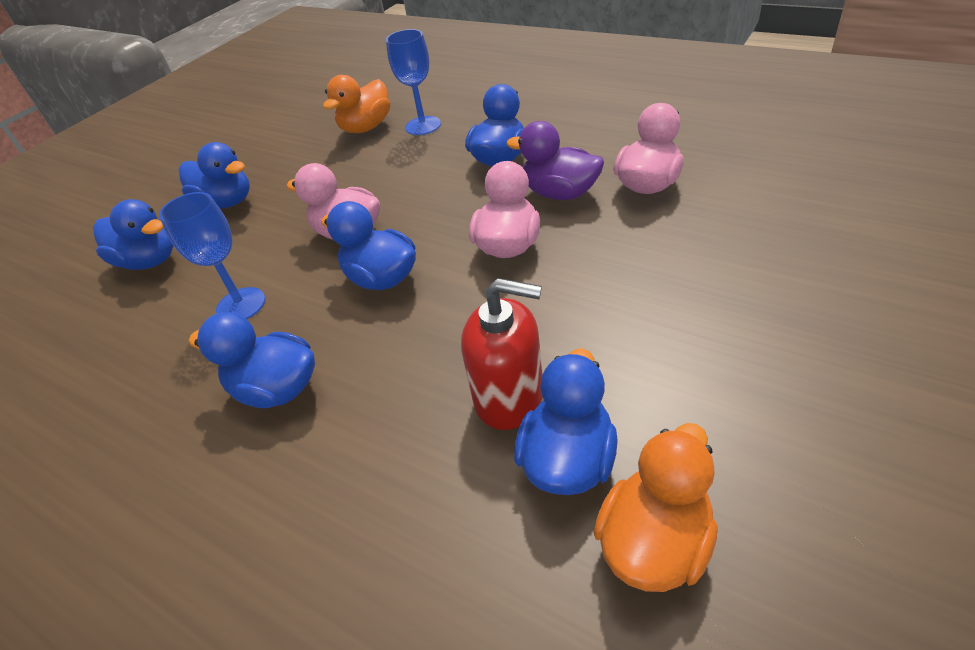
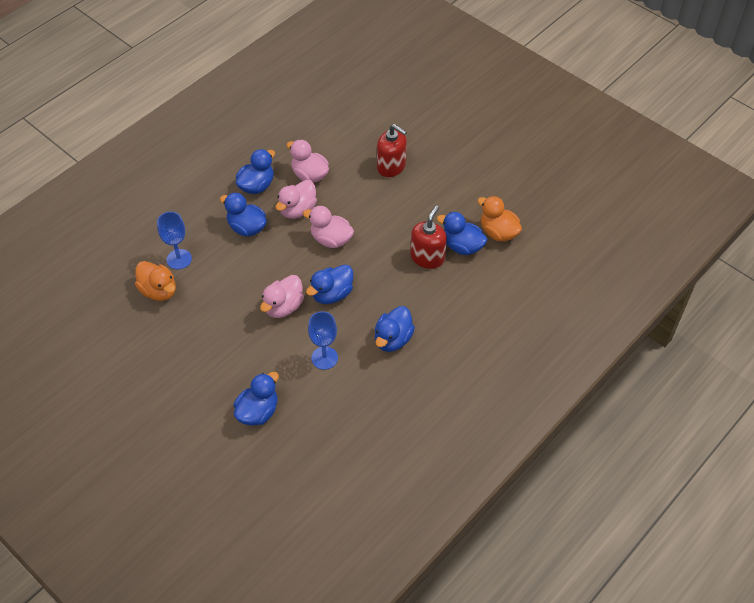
camera: 85 degrees left, 10 degrees up
blue duck [179,142,250,208] -> blue duck moved to [236,149,275,194]
purple duck [507,121,604,200] -> pink duck [275,180,317,219]
none -> red soap dispenser [377,124,407,177]

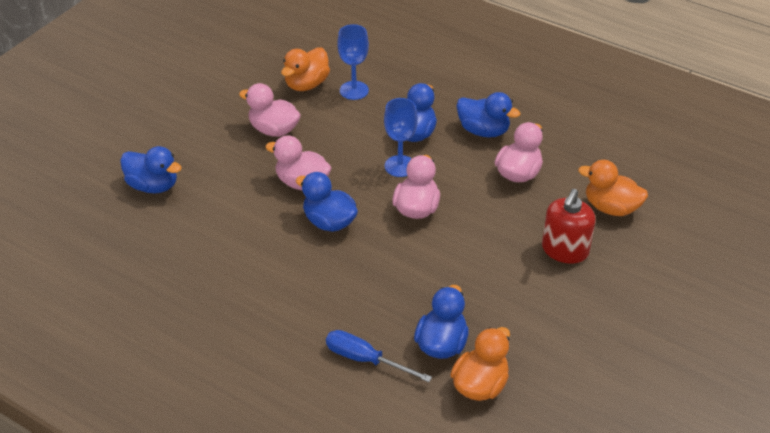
camera: 80 degrees right, 10 degrees down
pink duck [275,180,317,219] -> pink duck moved to [239,83,301,137]
blue goblet [308,311,338,370] -> blue goblet moved to [384,98,418,177]
blue duck [375,306,415,352] -> none
red soap dispenser [410,205,447,269] -> none
none -> blue screwdriver [326,330,432,382]
none -> orange duck [578,160,648,216]

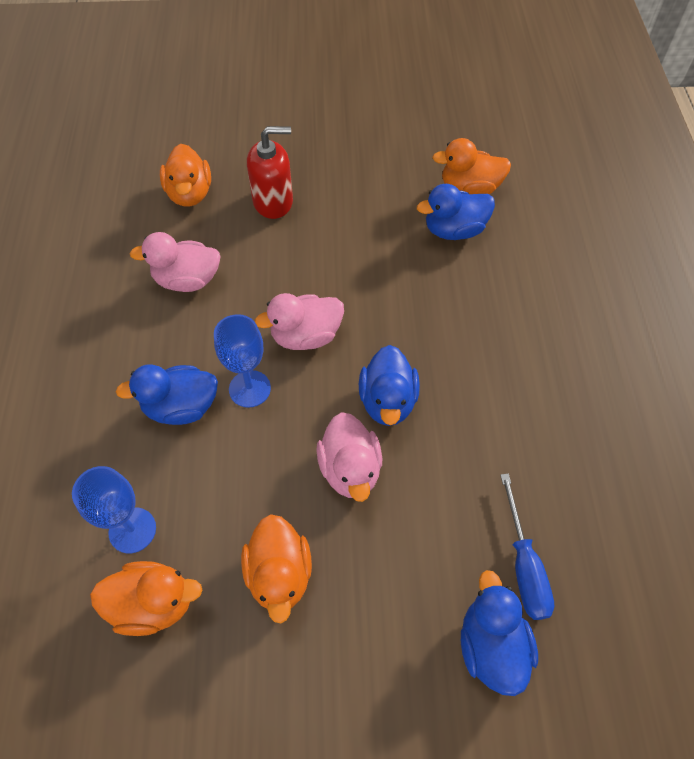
camera: 125 degrees left, 15 degrees up
pink duck [239,83,301,137] -> orange duck [241,514,312,623]
blue screwdriver [326,330,432,382] -> blue screwdriver moved to [500,473,554,620]
blue duck [456,92,521,138] -> none

